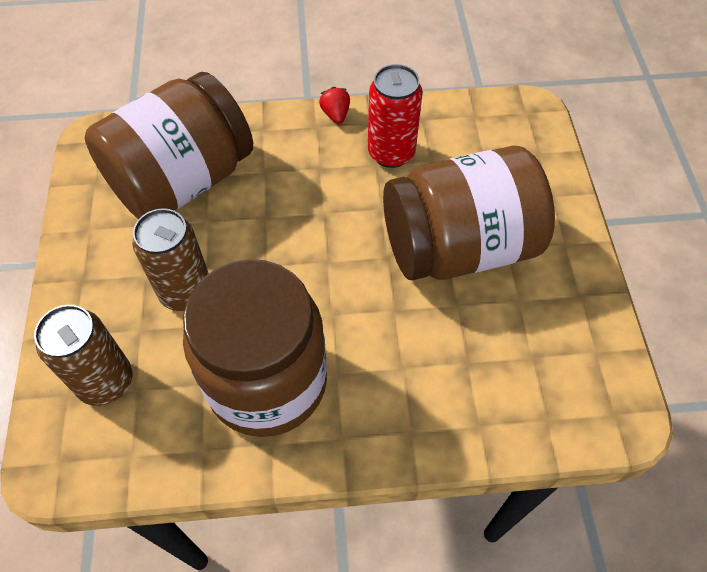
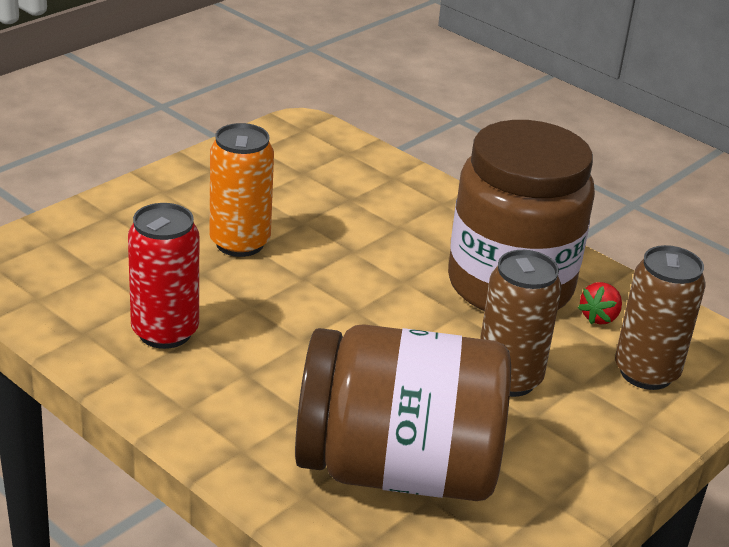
camera: 135 degrees left, 25 degrees down
red strawberry [319,87,350,124] -> red strawberry moved to [578,282,622,324]
brown jar [383,146,555,280] -> orange can [209,123,274,257]

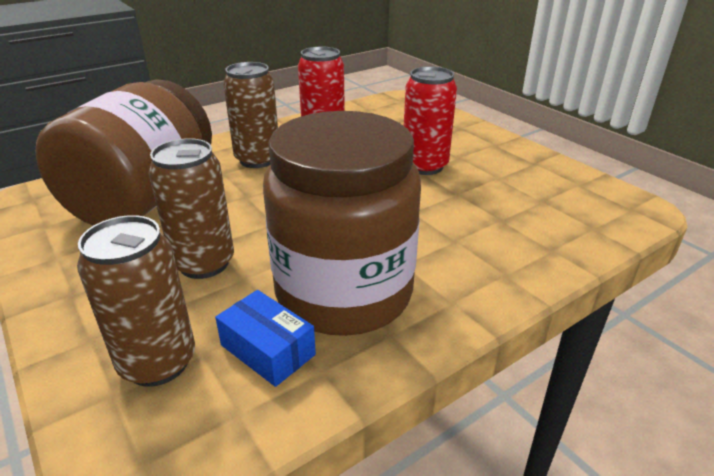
camera: 105 degrees right, 0 degrees up
orange can [209,123,274,257] -> red can [404,66,457,175]
red strawberry [578,282,622,324] -> blue box [215,290,316,387]
none -> brown can [223,62,278,168]

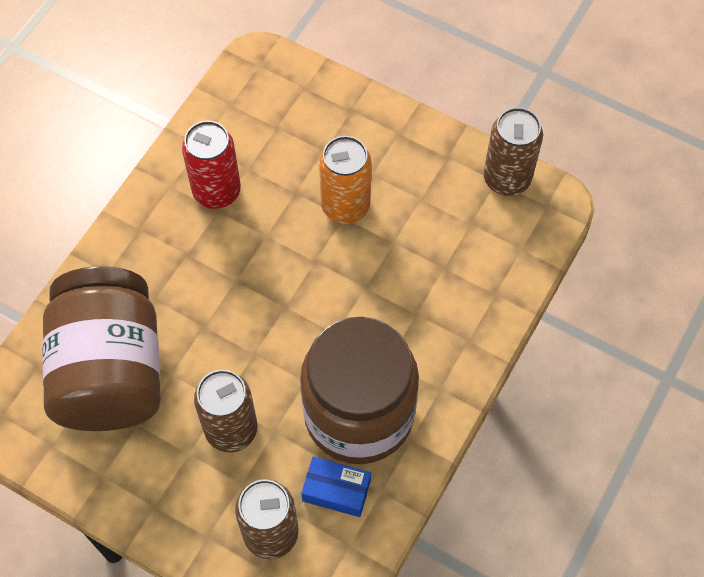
camera: 25 degrees left, 30 degrees up
brown can [223,62,278,168] -> brown can moved to [483,107,543,196]
red can [404,66,457,175] -> orange can [319,136,372,224]

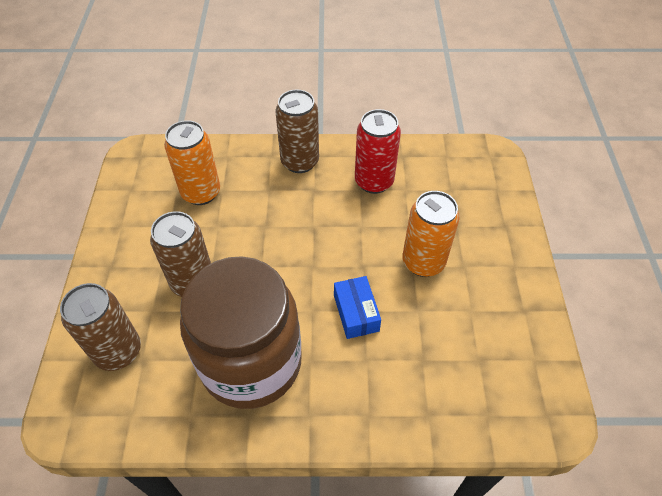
camera: 60 degrees right, 10 degrees down
brown jar [42,266,161,431] -> orange can [164,120,220,205]
blue box [301,457,371,517] -> blue box moved to [334,276,381,339]
brown can [483,107,543,196] -> brown can moved to [275,89,319,173]

